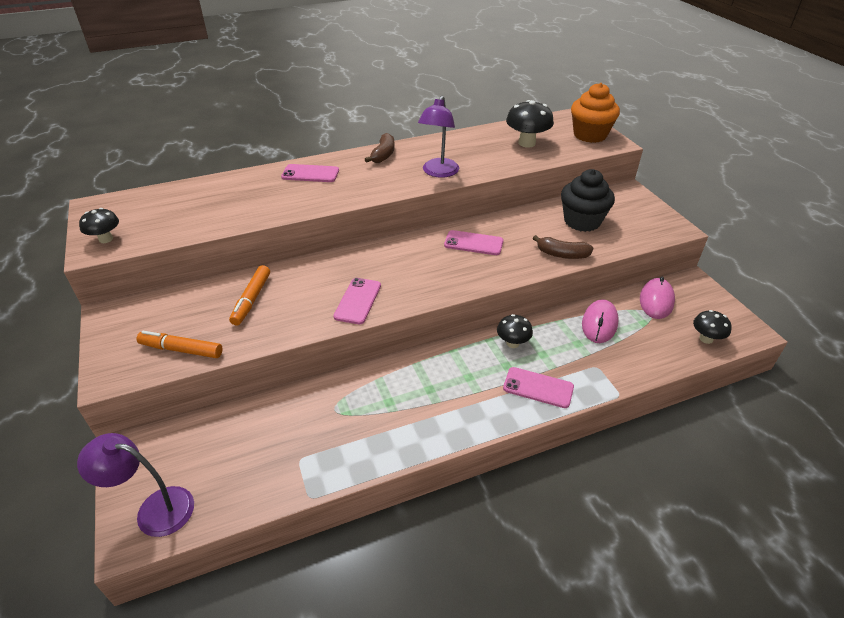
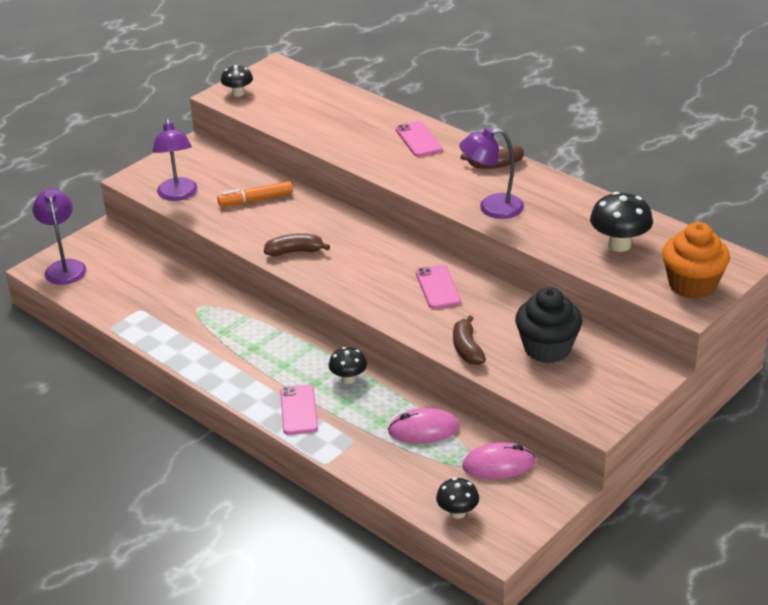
camera: 65 degrees right, 5 degrees down
orange marker [137,331,223,358] -> purple lamp [152,119,197,201]
pink phone [333,278,381,324] -> brown banana [264,233,330,256]

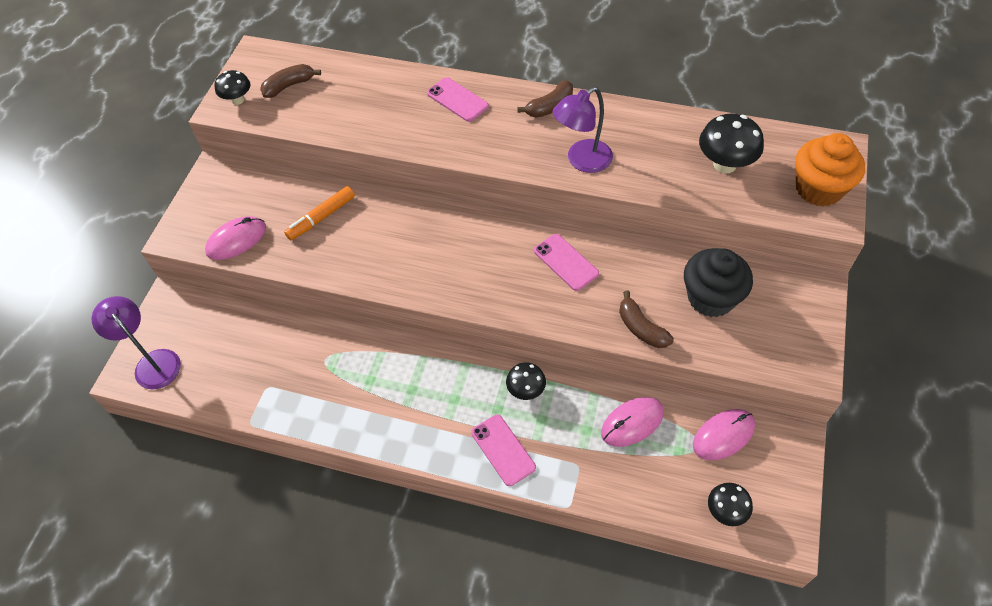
camera: 25 degrees left, 20 degrees up
purple lamp [152,119,197,201] -> pink mouse [205,216,266,260]
brown banana [264,233,330,256] -> brown banana moved to [260,64,321,98]

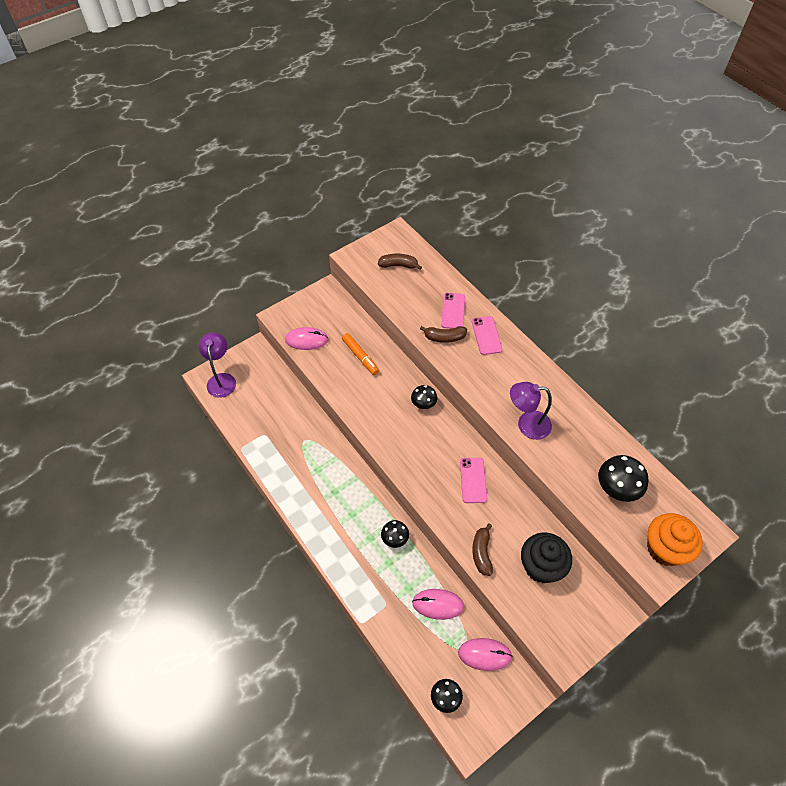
camera: 35 degrees right, 0 degrees up
black mushroom [215,70,250,105] -> black mushroom moved to [411,385,437,409]
orange marker [284,186,355,240] -> orange marker turned 120 degrees counterclockwise [342,333,379,375]
pink phone [471,415,536,486] -> pink phone moved to [441,293,465,329]
brown banana [518,80,573,118] -> brown banana moved to [420,326,467,343]

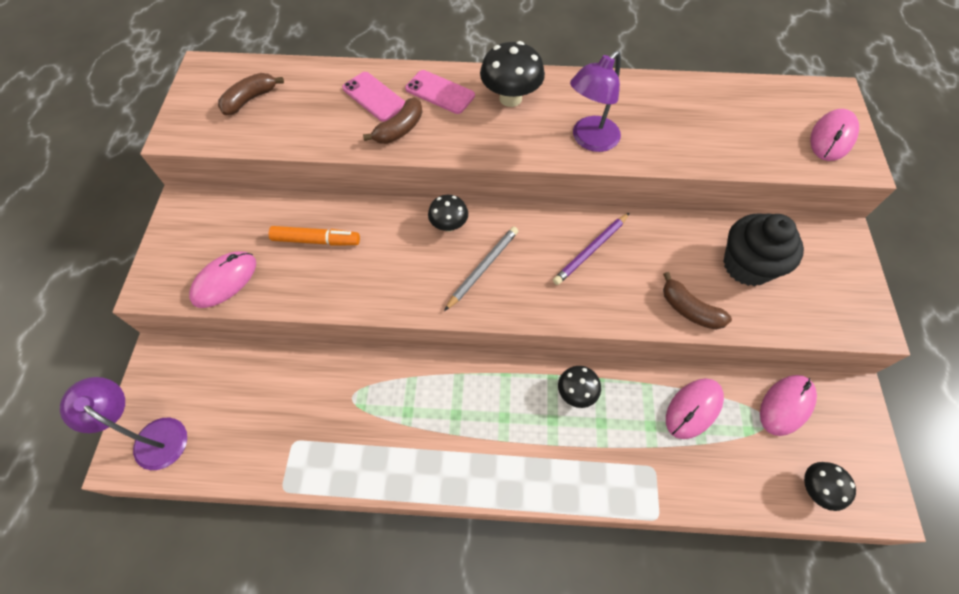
camera: 50 degrees left, 5 degrees up
pink phone [460,458,487,503] -> purple pencil [553,213,629,285]
black mushroom [598,455,649,502] -> black mushroom moved to [480,41,545,107]
orange cupcake [647,513,702,566] -> pink mouse [810,109,859,161]
none -> grey pencil [444,227,518,311]

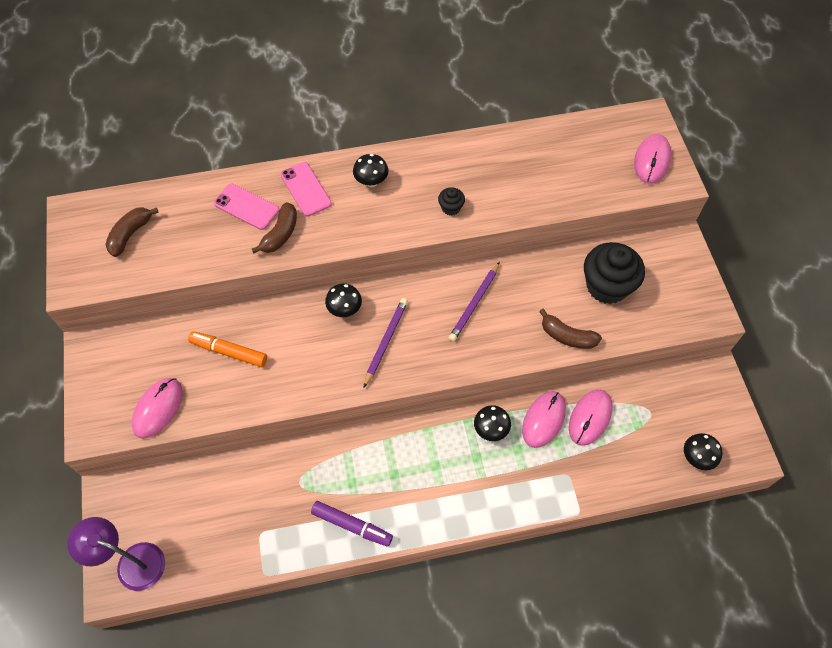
camera: 15 degrees left, 0 degrees up
orange marker [269,226,360,246] -> orange marker turned 150 degrees counterclockwise [188,331,267,367]
pink phone [405,70,475,114] -> pink phone turned 45 degrees clockwise [280,162,332,217]
grey pencil [444,227,518,311] -> purple pencil [364,298,408,387]
black mushroom [480,41,545,107] -> black mushroom [353,154,389,187], size x0.62
purple lamp [570,51,621,152] -> black cupcake [438,187,465,215]
pink mouse [760,375,817,436] -> pink mouse moved to [522,391,566,448]
none -> purple marker [311,501,393,547]

